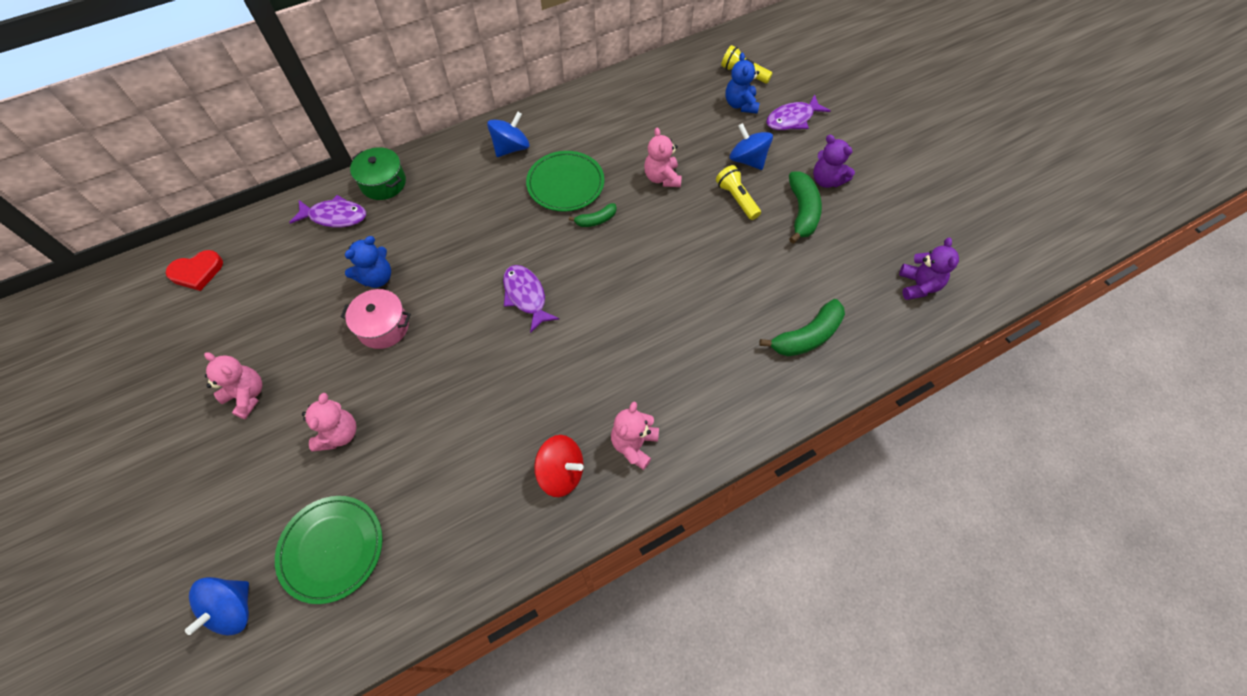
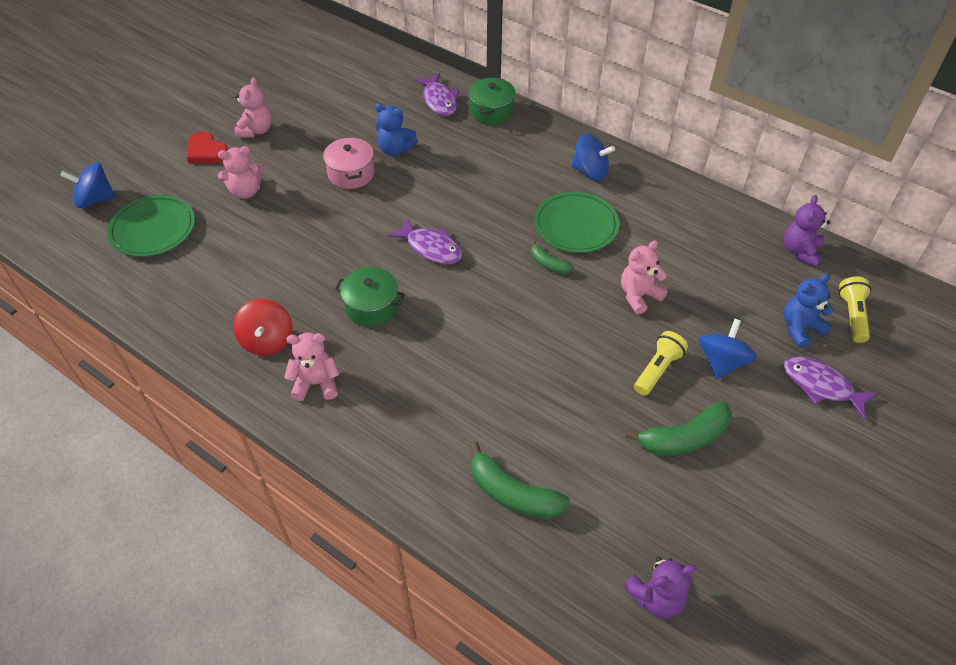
camera: 65 degrees right, 10 degrees down
red heart [166,250,223,291] -> red heart moved to [186,132,228,163]
purple fish [503,265,559,333] -> purple fish turned 90 degrees clockwise [388,218,462,264]
purple teddy bear [813,135,855,188] -> purple teddy bear moved to [784,195,830,267]
none -> green pot [334,267,405,327]

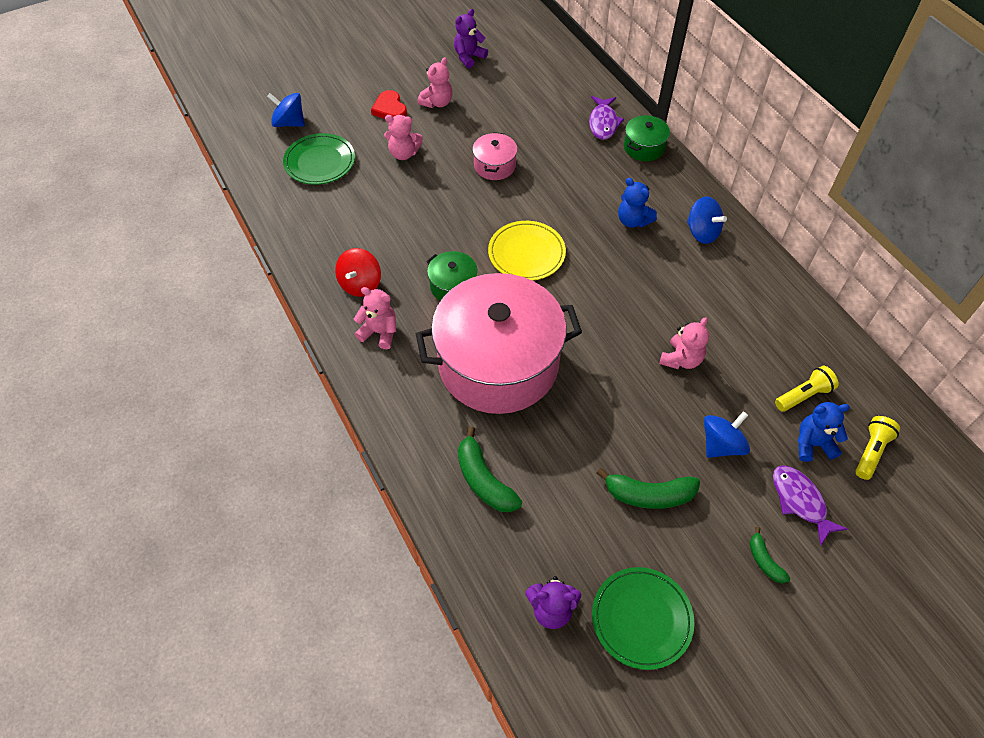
camera: 25 degrees right, 5 degrees up
blue teddy bear [375,104,418,156] -> blue teddy bear moved to [618,178,657,228]
purple fish [388,218,462,264] -> yellow plate [488,221,566,281]
green banana [531,240,574,274] -> green banana moved to [750,527,790,584]
green plate [534,192,619,253] -> green plate moved to [592,567,694,670]
pink teddy bear [621,240,668,314] -> pink teddy bear turned 135 degrees clockwise [659,317,709,369]
yellow flashlight [634,331,688,396] -> yellow flashlight moved to [775,366,839,412]
purple teddy bear [784,195,830,267] -> purple teddy bear moved to [454,9,488,68]
none -> pink pot [416,273,582,414]

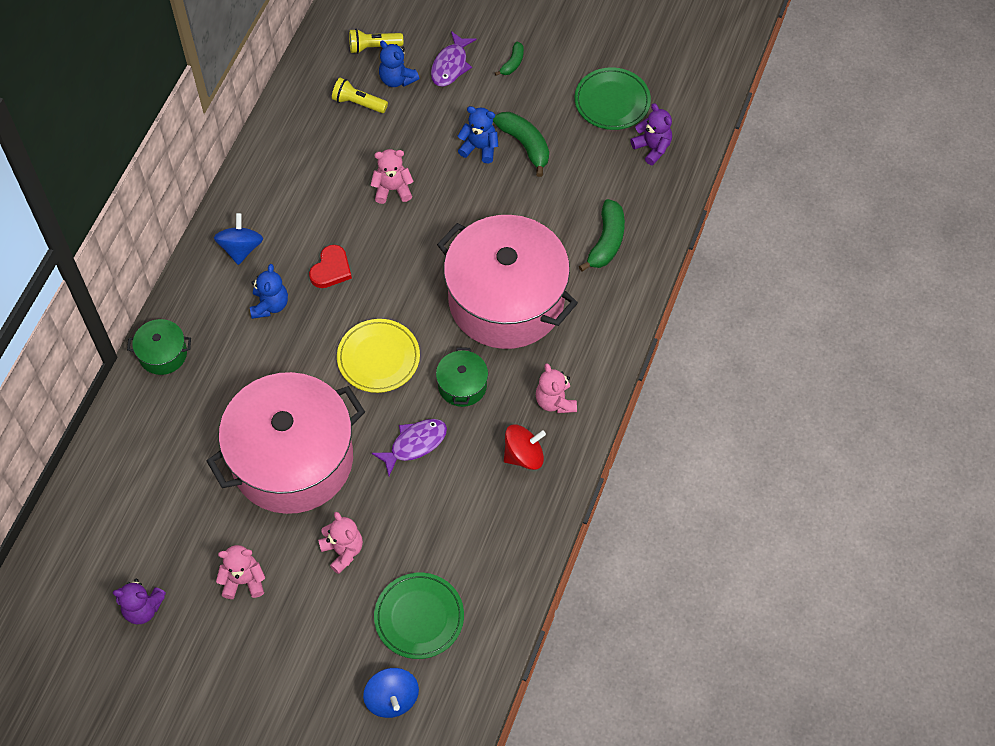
camera: 130 degrees left, 5 degrees up
red heart [371,90,407,119] -> red heart moved to [309,245,352,288]
pink pot [472,132,517,180] -> pink pot [207,372,365,514], size x2.43
purple fish [589,96,624,140] -> purple fish moved to [372,419,447,476]
blue spinning top [704,411,750,458] -> none
none -> blue teddy bear [458,106,498,163]

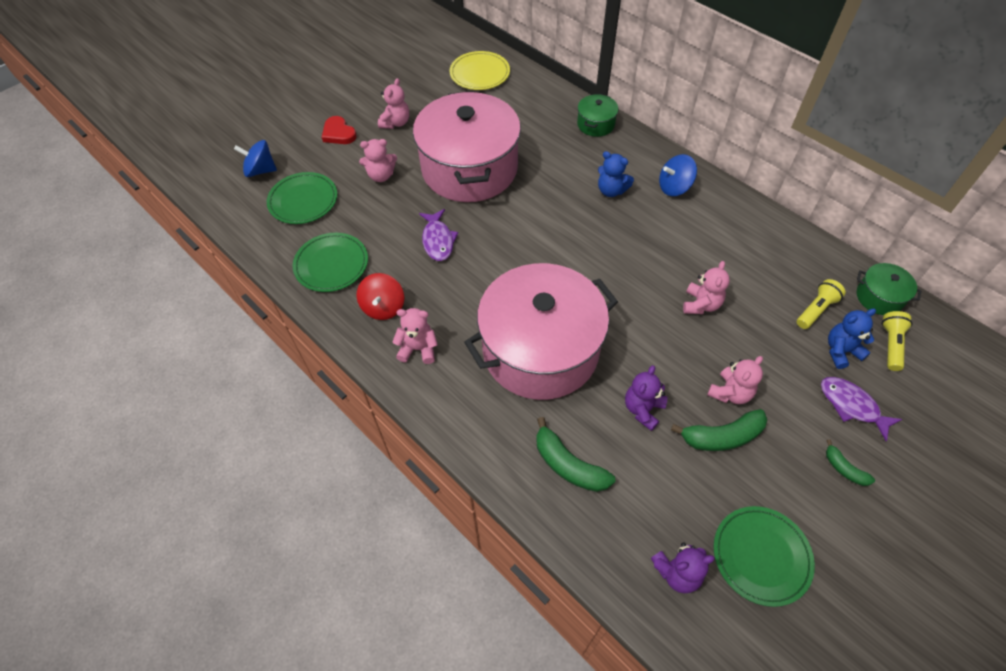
camera: 115 degrees right, 5 degrees down
purple teddy bear [113,579,166,624] -> purple teddy bear moved to [625,365,668,431]
blue spinning top [214,213,263,265] -> blue spinning top turned 135 degrees clockwise [659,154,697,196]
red heart [309,245,352,288] -> red heart moved to [322,116,357,144]
yellow plate [337,319,420,393] -> yellow plate moved to [450,51,510,90]
green pot [436,347,488,407] -> green pot moved to [857,263,922,315]
blue teddy bear [458,106,498,163] -> pink teddy bear [707,356,763,404]
none -> green plate [293,233,368,292]

